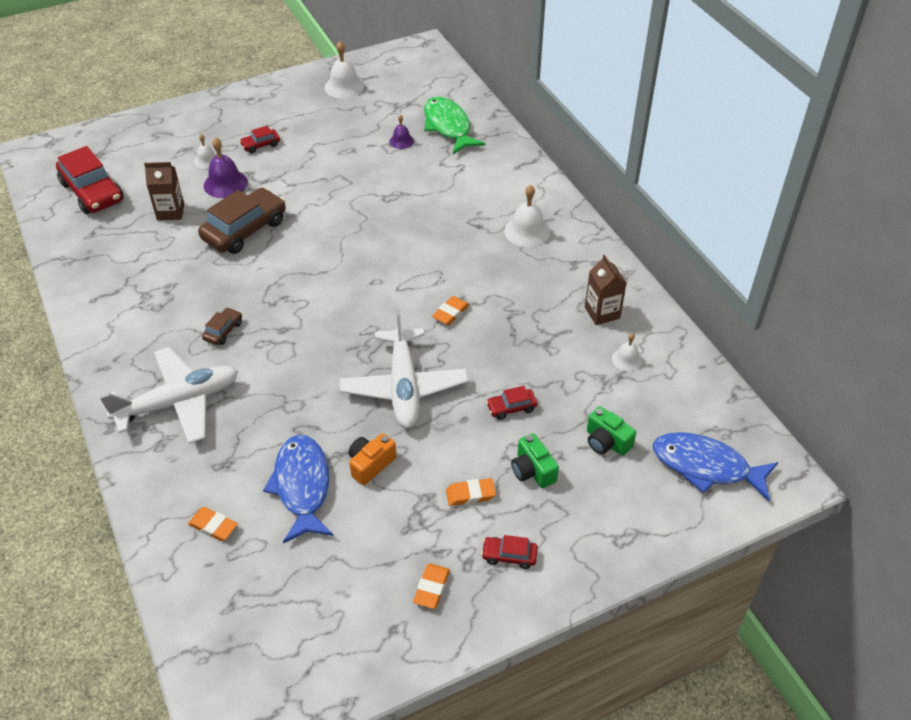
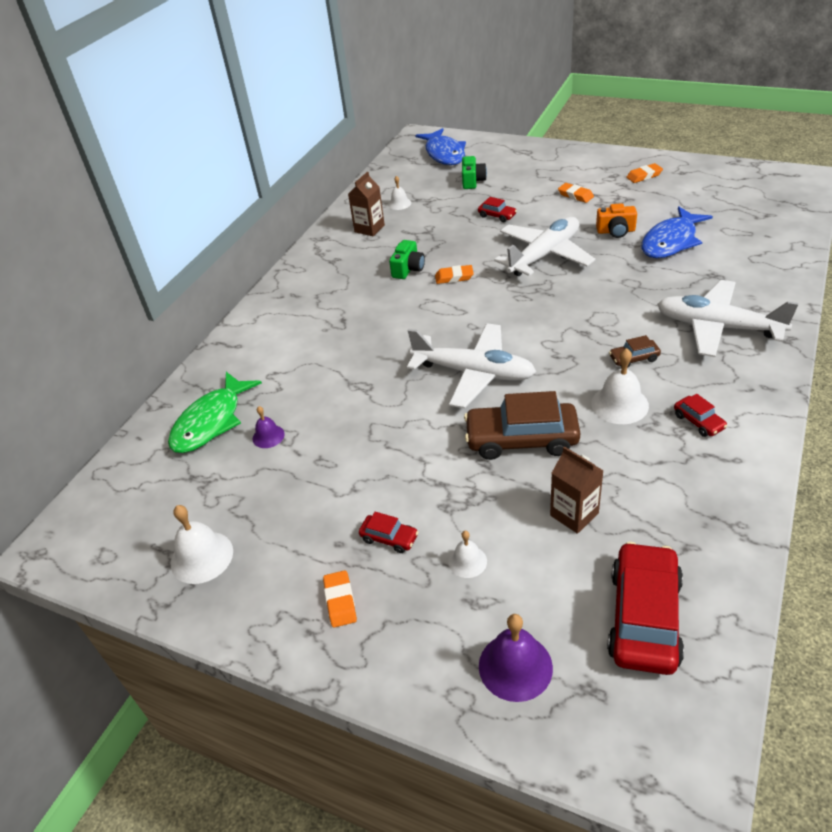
camera: 125 degrees left, 5 degrees down
orange eraser [188,507,238,541] -> orange eraser moved to [323,570,357,628]
purple bell [204,137,248,198] -> purple bell moved to [479,614,553,702]
red car [481,535,538,569] -> red car moved to [674,394,727,437]
white bell [504,185,550,247] -> white bell moved to [591,348,649,424]
green camera [511,433,559,488] -> green camera moved to [389,240,425,279]
none -> white plane [407,323,536,408]

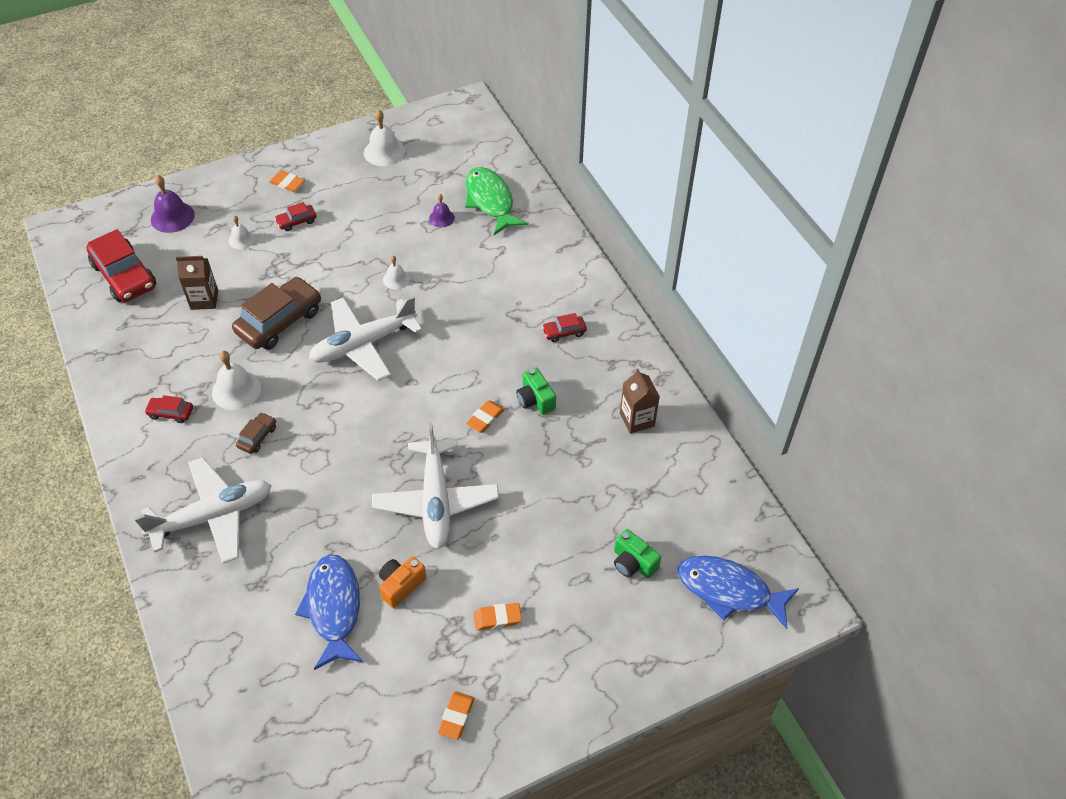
camera: 125 degrees right, 10 degrees up
white bell [388,176,411,210] -> white bell moved to [383,256,410,289]
red car [478,197,517,222] -> red car moved to [542,313,587,342]

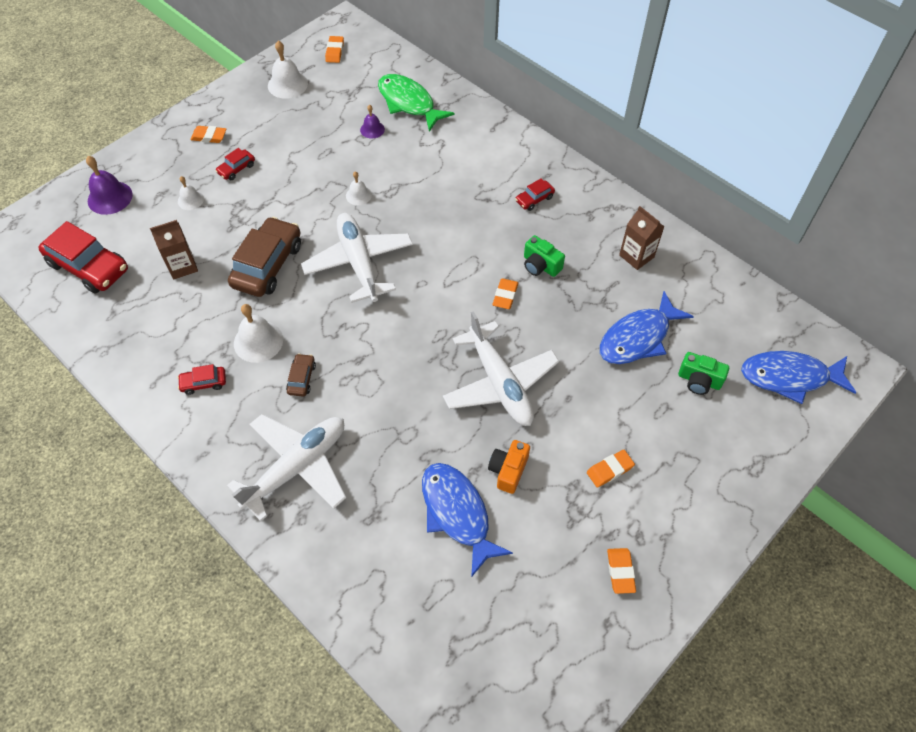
camera: 20 degrees left, 5 degrees up
white plane [309,296,422,381] -> white plane turned 120 degrees clockwise [301,213,413,303]
none -> orange eraser [325,36,344,63]
none -> blue fish [600,291,694,364]

